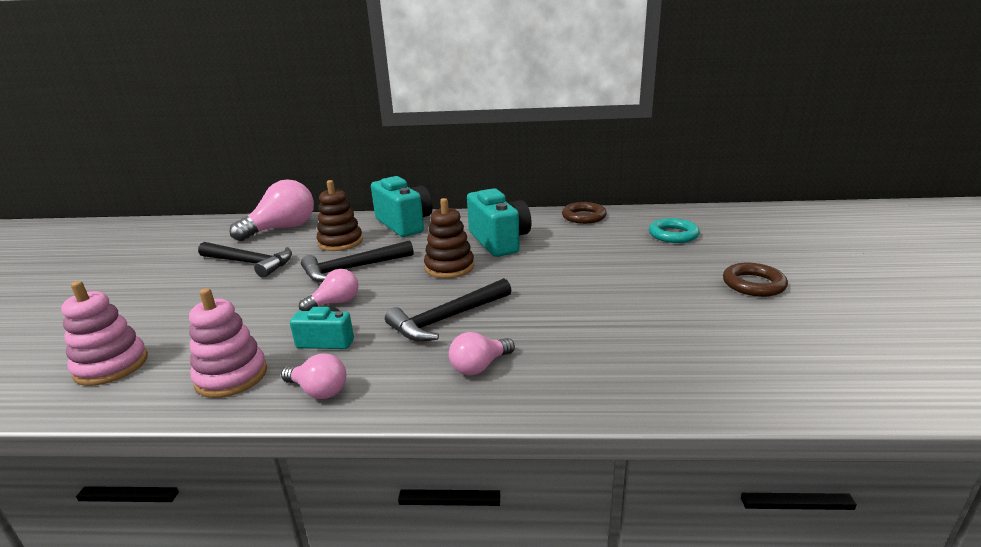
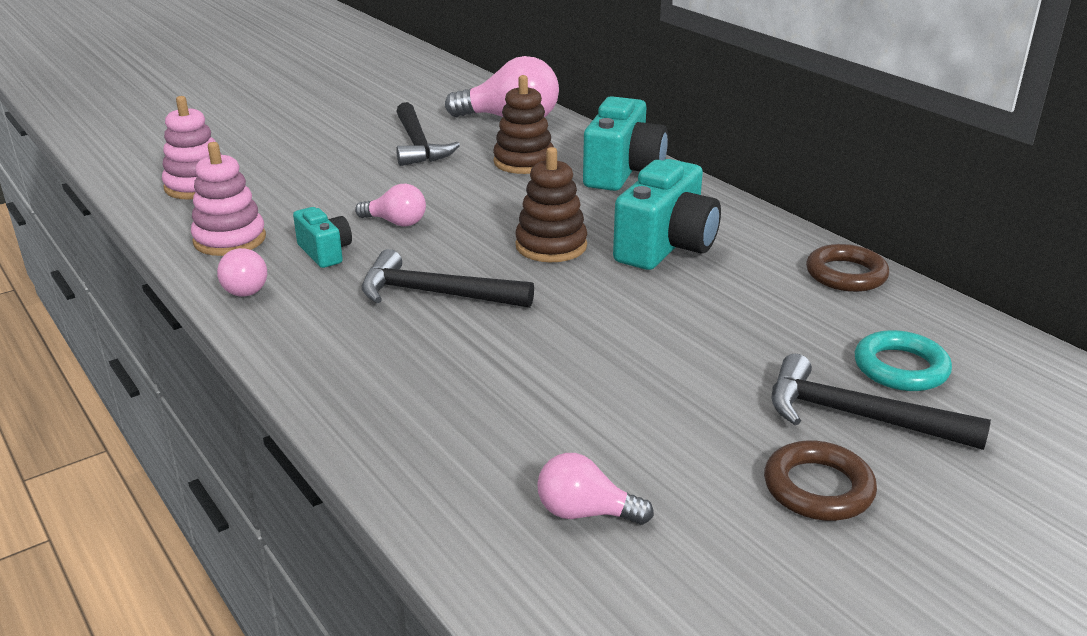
camera: 50 degrees right, 5 degrees up
black hammer [301,241,414,282] -> black hammer moved to [771,354,991,450]
pink light bulb [449,332,515,376] -> pink light bulb moved to [537,453,654,525]

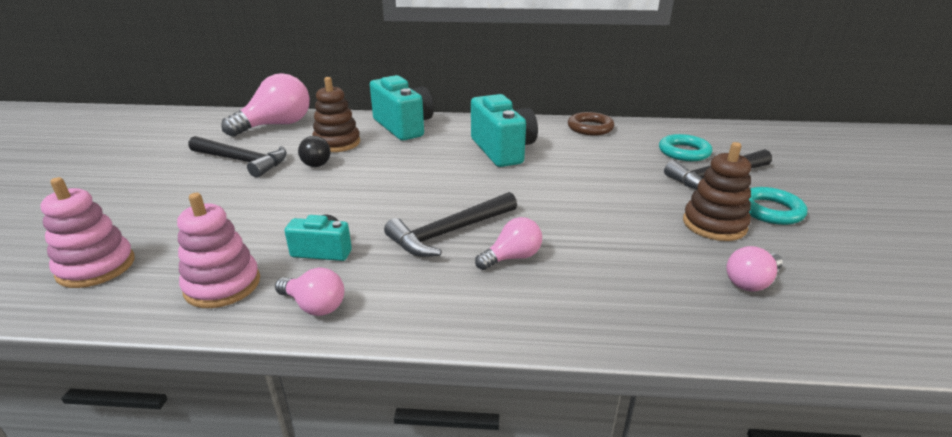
camera: 50 degrees left, 0 degrees up
pink light bulb [355,184,426,227] -> pink light bulb moved to [475,217,542,270]
brown stacking toy [515,147,587,262] -> brown stacking toy moved to [683,142,751,241]
brown ring [764,441,877,521] -> turquoise ring [749,187,807,225]
none -> black light bulb [298,136,331,167]

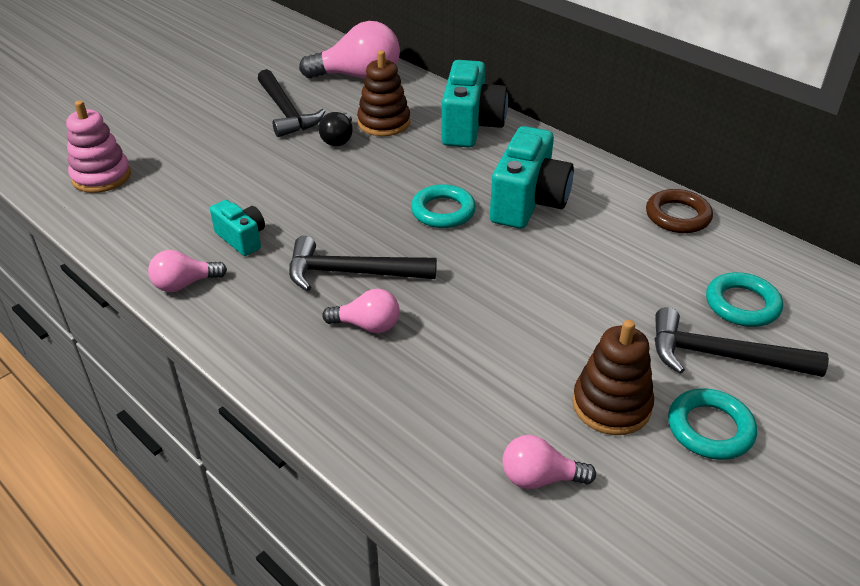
camera: 40 degrees right, 10 degrees up
pink stacking toy [177,193,260,308] -> none
pink light bulb [275,268,344,316] -> pink light bulb turned 90 degrees clockwise [148,250,227,292]
none -> turquoise ring [411,184,476,228]

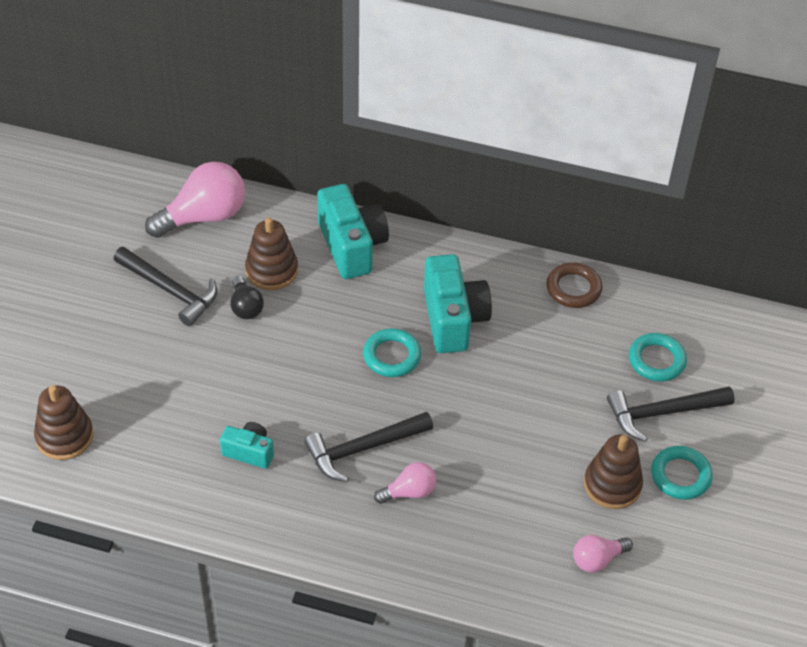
camera: 30 degrees left, 10 degrees up
pink stacking toy [66,101,131,193] -> brown stacking toy [34,385,94,460]
pink light bulb [148,250,227,292] -> none

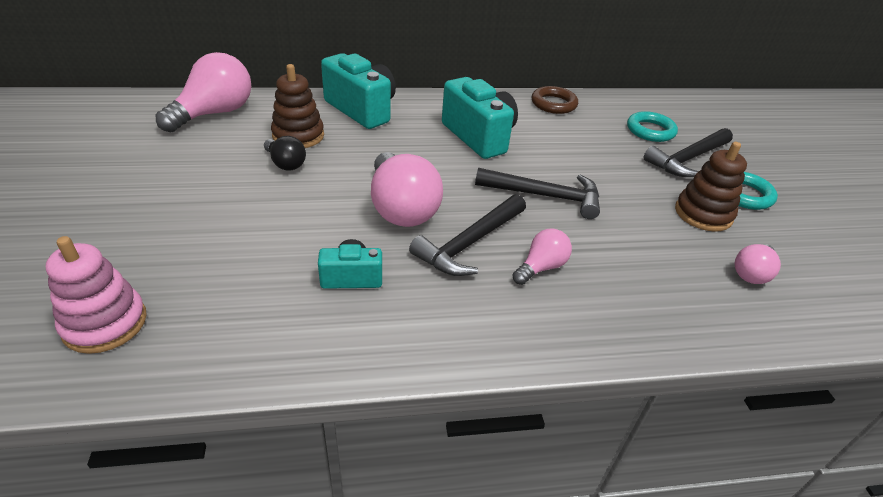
camera: 25 degrees left, 10 degrees down
brown stacking toy [34,385,94,460] -> pink stacking toy [46,236,147,354]
black hammer [114,247,217,326] -> black hammer moved to [475,168,600,219]
turquoise ring [363,328,421,377] -> none
none -> pink light bulb [371,152,443,227]

